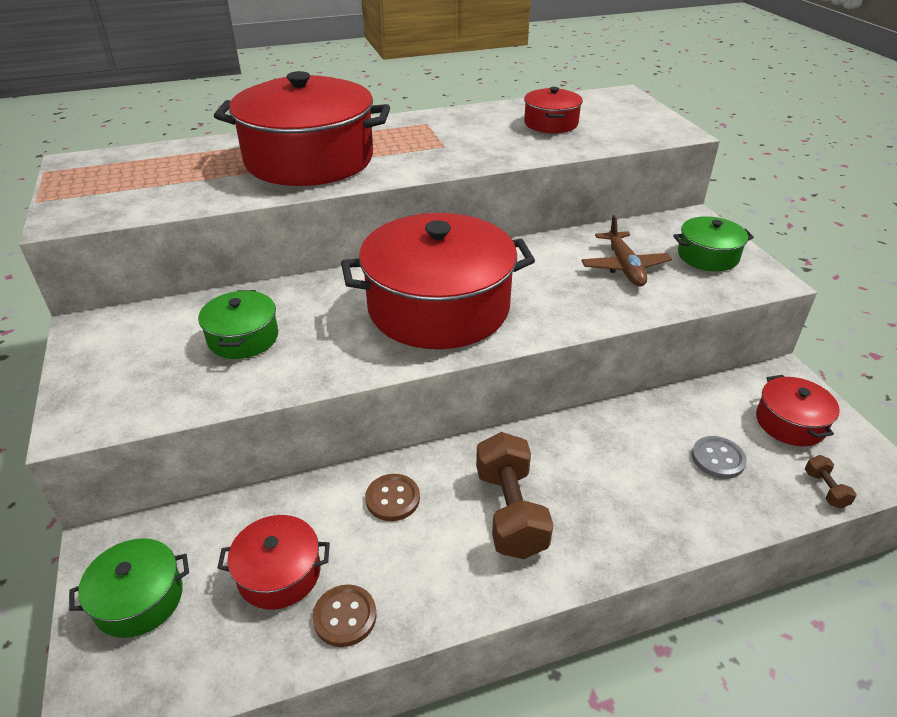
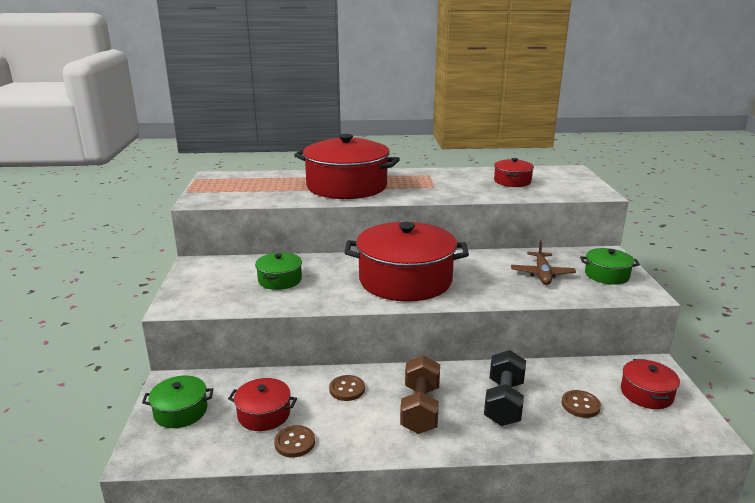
camera: 15 degrees right, 15 degrees down
grey button [692,436,747,479] -> brown button [562,390,601,418]
brown dumbbell [805,455,857,509] -> none
none -> black dumbbell [484,350,526,426]

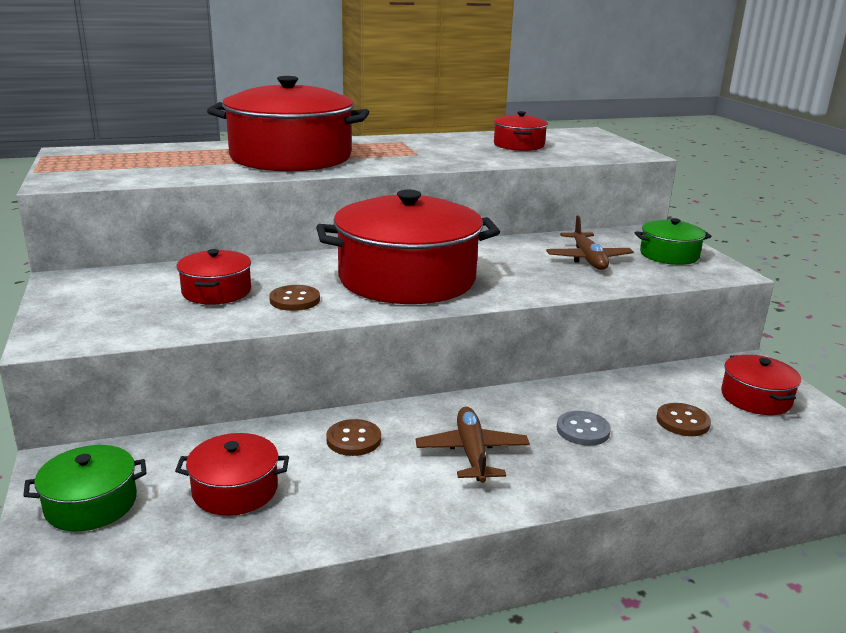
camera: 15 degrees left, 0 degrees up
green pot [255,252,302,290] -> red pot [177,249,251,305]
brown button [274,425,315,458] -> brown button moved to [269,285,320,311]
brown dumbbell [400,355,440,434] -> brown plane [416,407,530,483]
black dumbbell [484,350,526,426] -> grey button [557,411,611,446]

